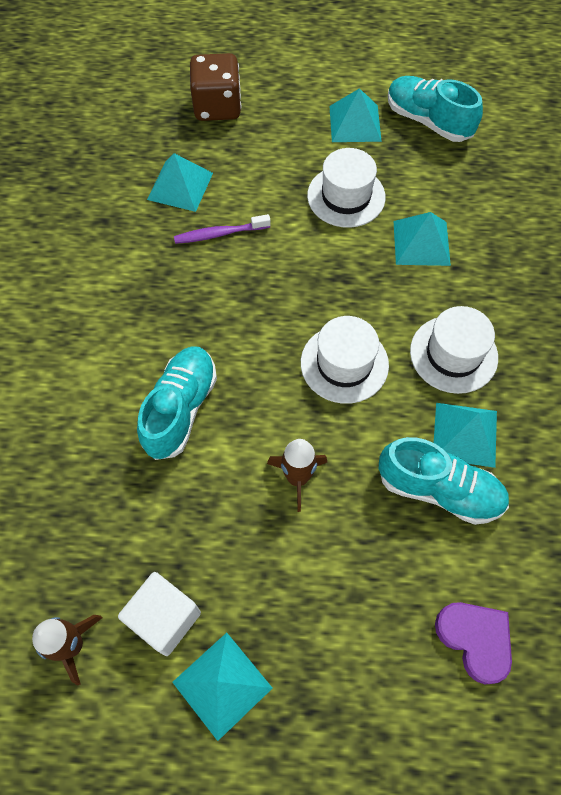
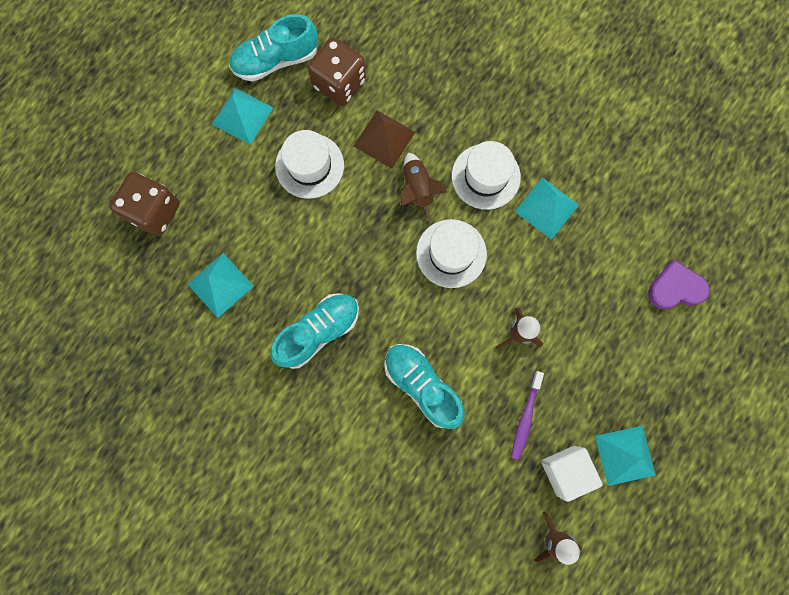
camera: 60 degrees left, 15 degrees up
purple toothbrush [174,214,271,244] -> purple toothbrush moved to [511,371,544,460]
turquoise shoe [379,437,509,525] -> turquoise shoe moved to [270,293,359,369]
turquoise pyramid [393,212,451,266] -> brown pyramid [353,110,415,168]
none -> brown dice [308,37,366,106]
none -> brown rocket [400,152,447,222]

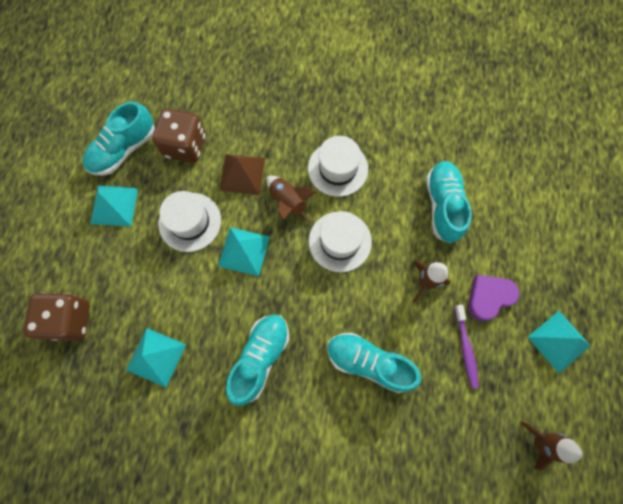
camera: 25 degrees left, 5 degrees down
turquoise pyramid [515,178,579,240] -> turquoise pyramid moved to [218,227,270,276]
white cube [541,446,603,502] -> none
purple heart [648,260,710,309] -> purple heart moved to [468,275,520,321]
none -> turquoise shoe [426,161,472,243]

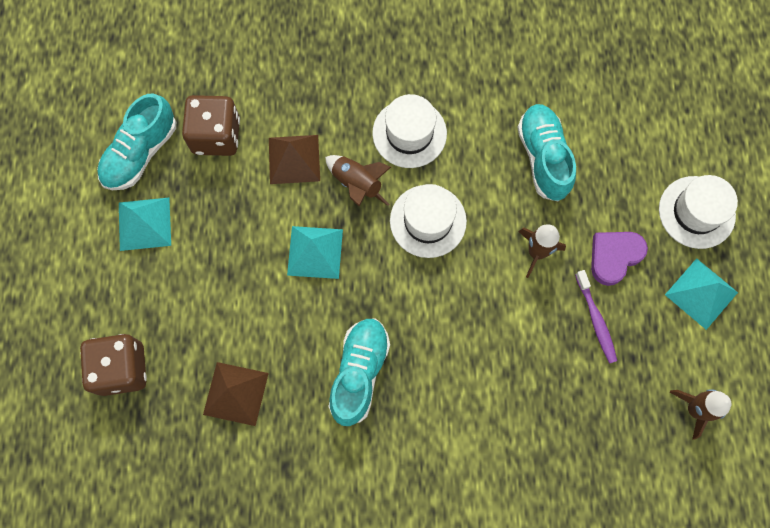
camera: 10 degrees left, 0 degrees up
turquoise pyramid [126,328,186,387] -> brown pyramid [203,362,269,426]
white hat [158,191,221,252] -> white hat moved to [659,175,738,249]
turquoise shoe [327,333,422,393] -> none

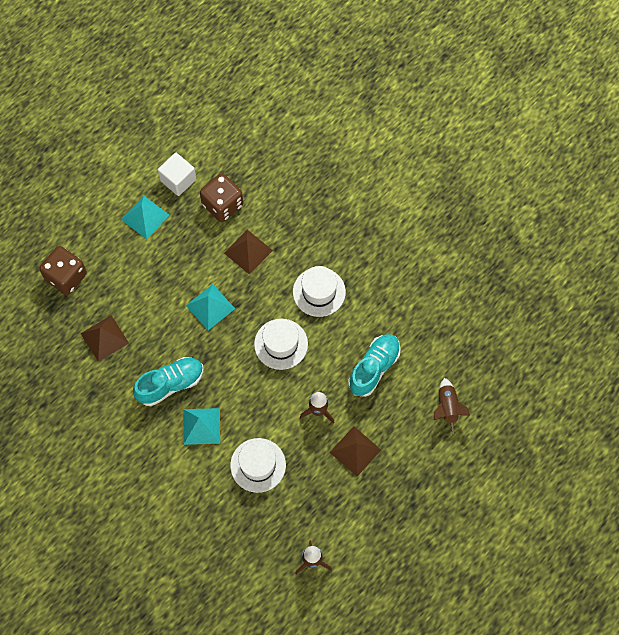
camera: 45 degrees right, 5 degrees down
turquoise shoe [97,93,176,190] -> white cube [158,153,196,196]
brown rocket [325,155,391,207] -> brown rocket moved to [434,378,470,435]
purple toothbrush [575,270,617,364] -> none
purple heart [591,232,648,286] -> brown pyramid [329,426,381,476]
white hat [659,175,738,249] -> white hat moved to [230,438,286,493]
turquoise pyramid [665,258,738,330] -> turquoise pyramid moved to [183,408,220,445]

